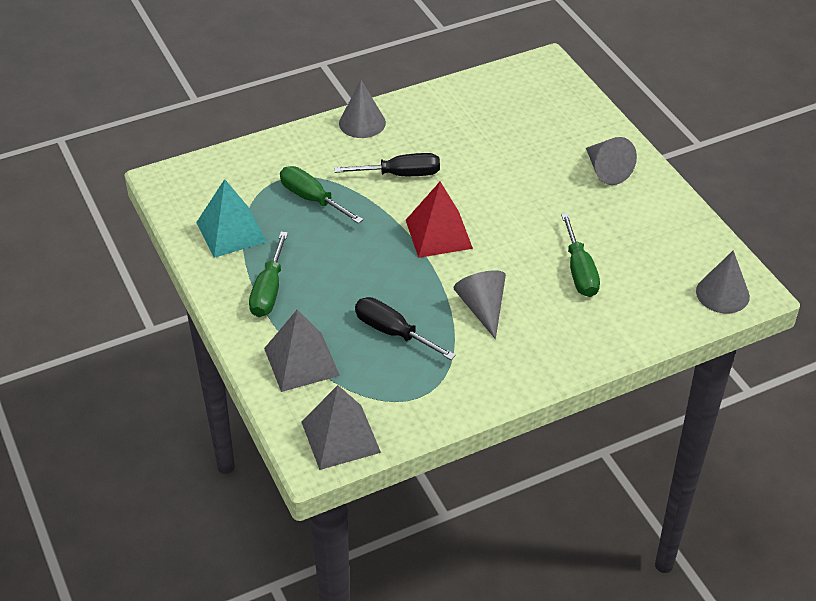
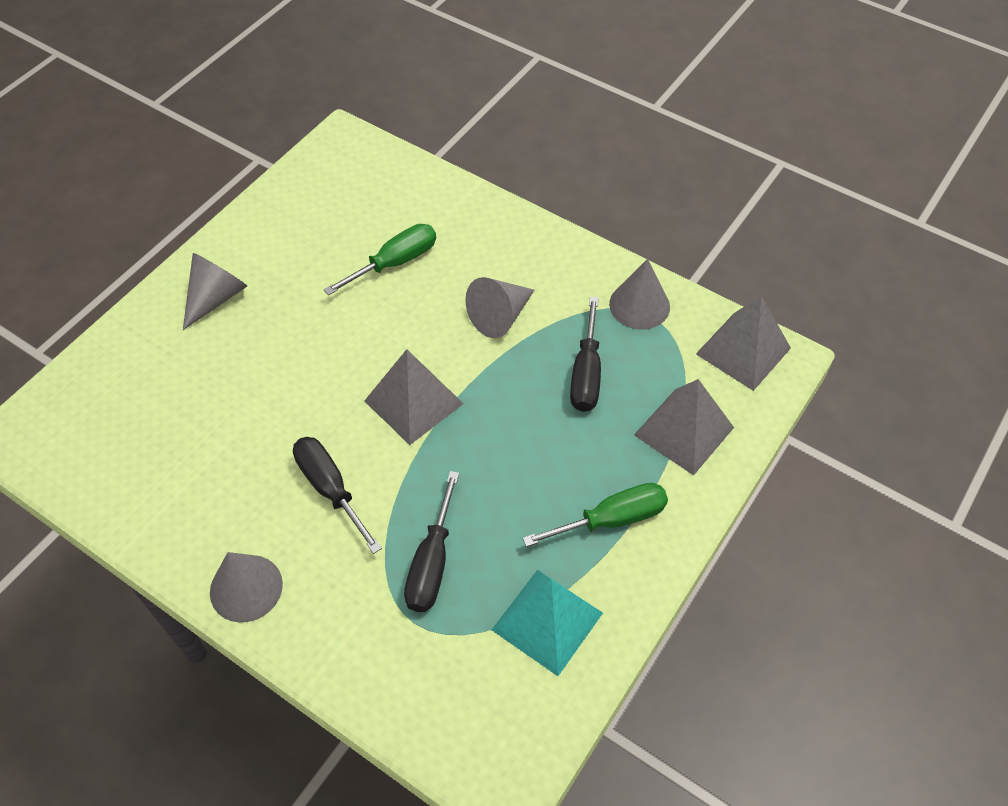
camera: 120 degrees left, 10 degrees up
green screwdriver [280,166,363,224] -> black screwdriver [404,471,459,612]
red pyramid [406,182,473,258] -> grey pyramid [364,349,464,445]
grey cone [696,250,750,313] -> grey cone moved to [609,259,670,330]

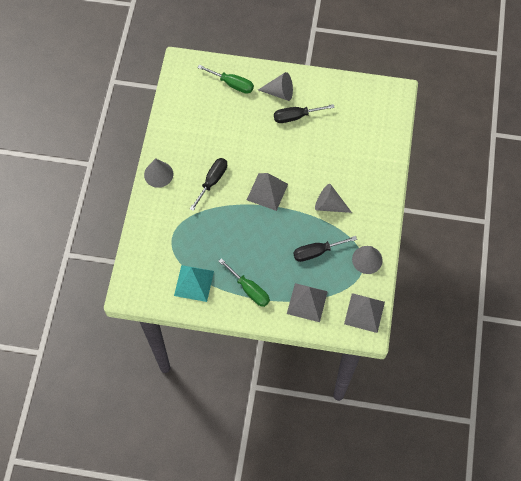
camera: 65 degrees right, 10 degrees up
green screwdriver [324,224,436,295] -> green screwdriver moved to [198,65,254,94]
black screwdriver [404,471,459,612] -> black screwdriver moved to [274,104,335,123]

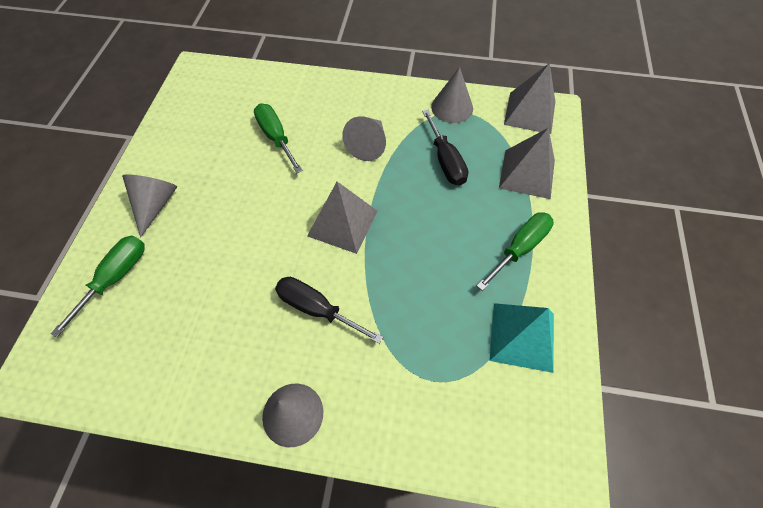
camera: 90 degrees left, 5 degrees down
black screwdriver [274,104,335,123] -> none
none -> green screwdriver [254,104,303,173]

